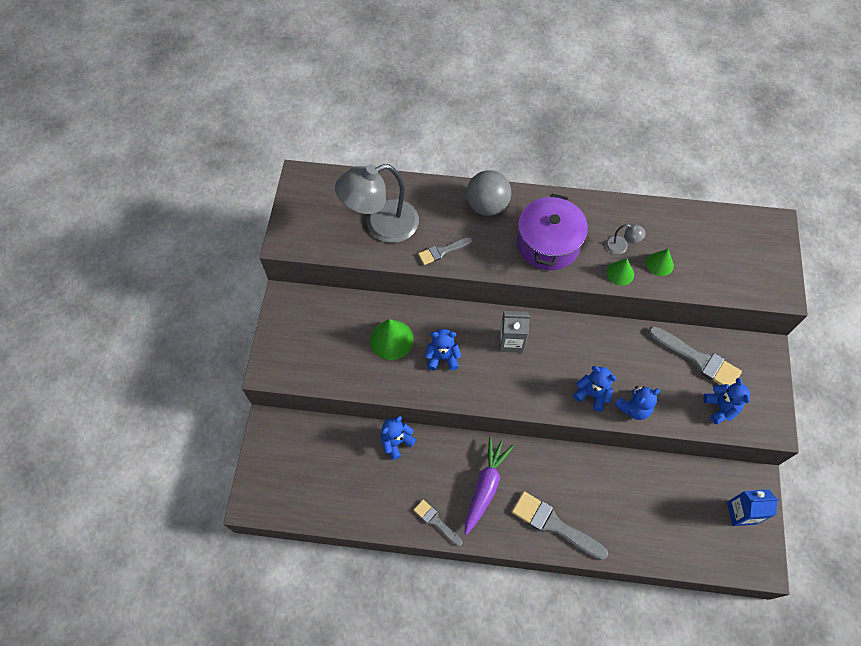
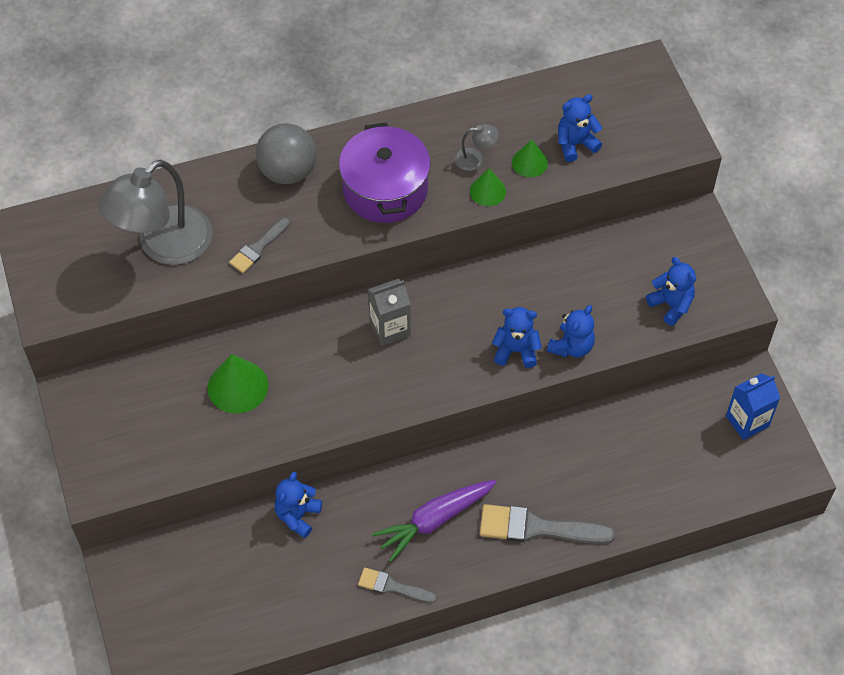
camera: 25 degrees left, 5 degrees down
blue teddy bear [424,329,462,370] -> blue teddy bear moved to [558,94,602,162]
purple carrot [465,437,514,535] -> purple carrot turned 120 degrees counterclockwise [372,480,496,562]
grey brush [648,326,742,386] -> none

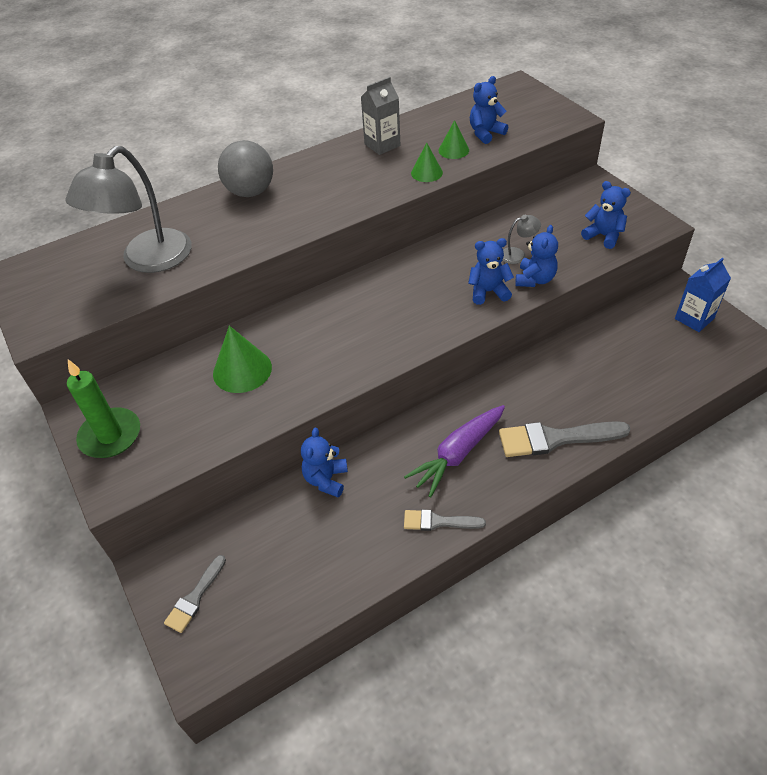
camera: 10 degrees left, 10 degrees down
grey brush [229,218,290,273] -> grey brush moved to [164,555,226,633]
purple pot [339,122,431,223] -> none
grey carton [368,279,411,346] -> grey carton moved to [361,77,400,155]
grey lamp [454,124,499,171] -> grey lamp moved to [502,215,541,264]
none -> green candle [67,359,140,458]

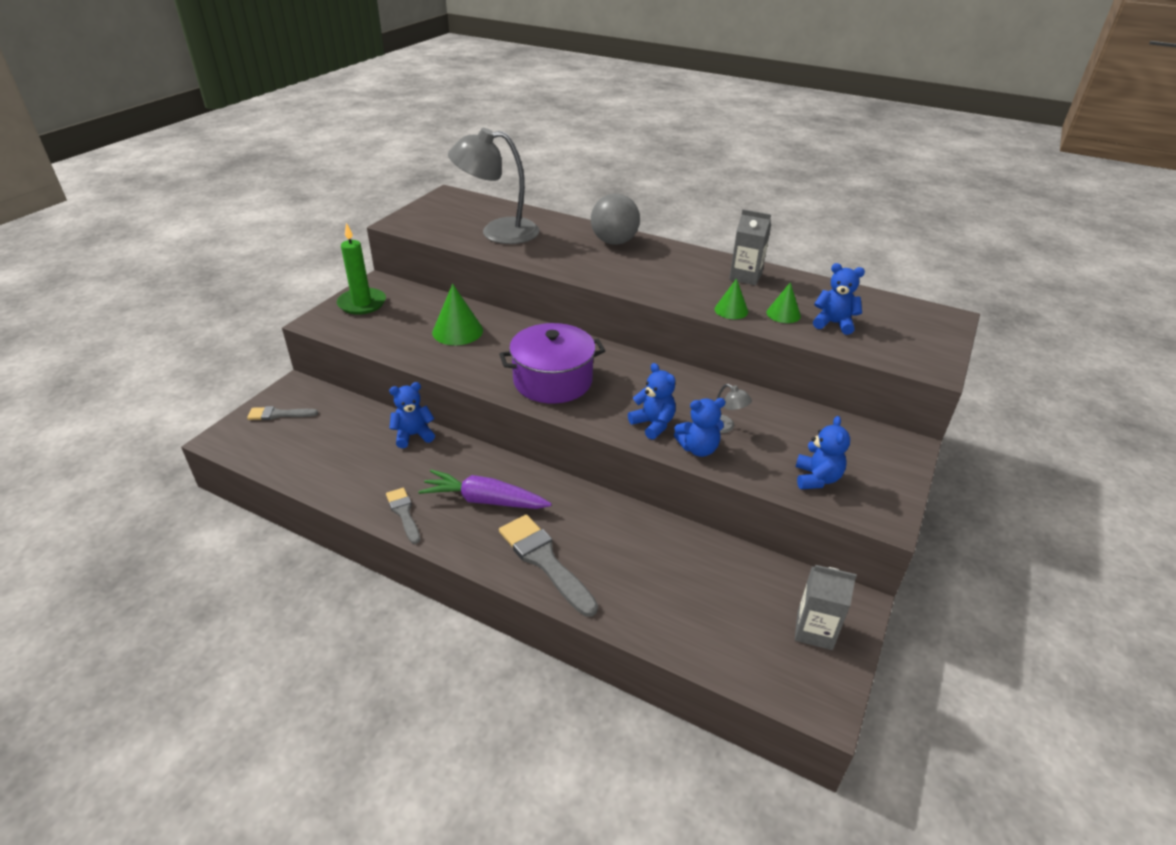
camera: 55 degrees right, 10 degrees down
blue carton [675,258,731,332] -> grey carton [795,565,857,650]
none -> purple pot [499,323,605,404]

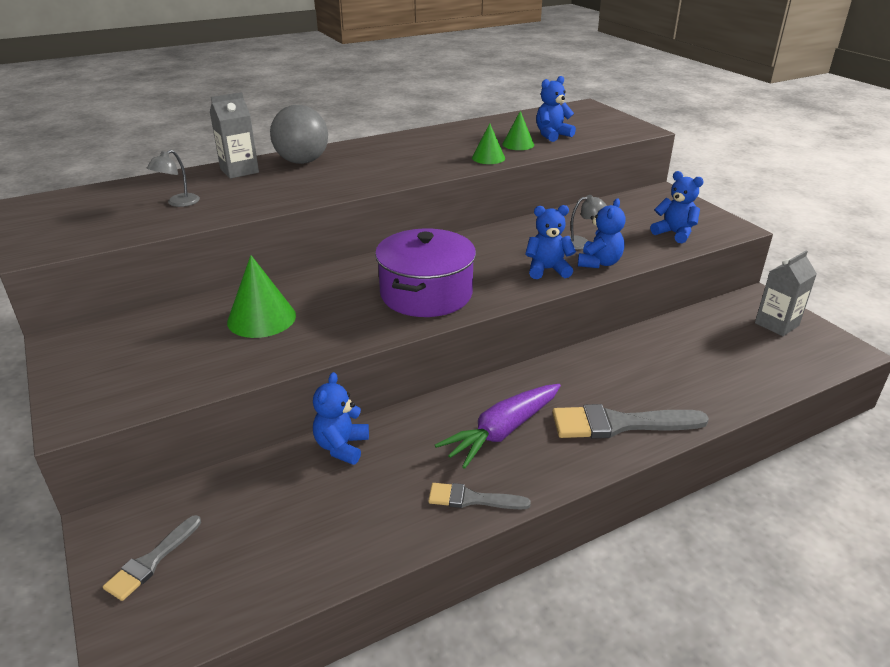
camera: 55 degrees left, 5 degrees down
green candle [337,223,386,315] -> none
grey lamp [448,128,540,244] -> grey lamp [147,150,200,207], size x0.41
grey carton [729,209,771,285] -> grey carton moved to [210,92,259,179]

